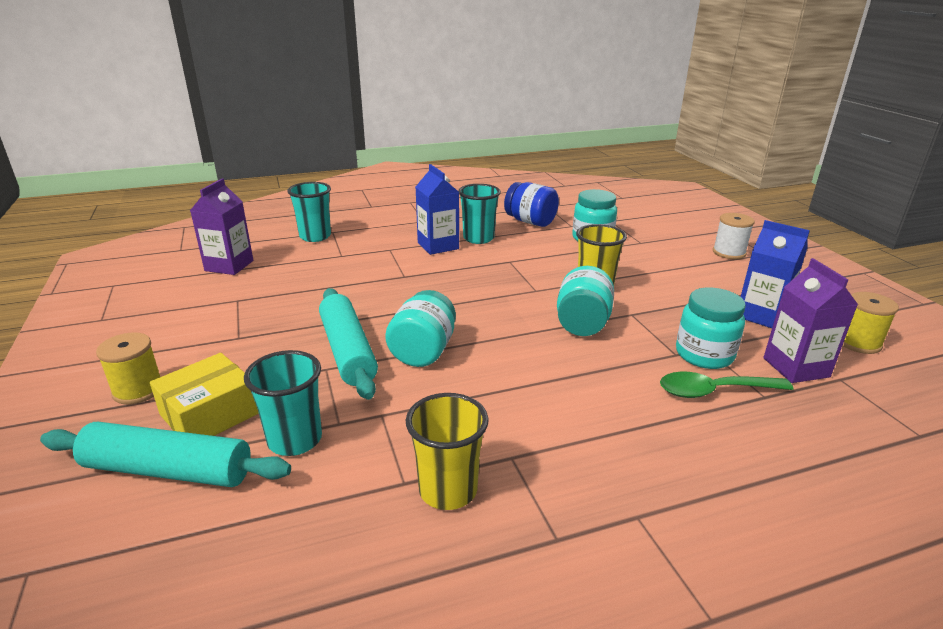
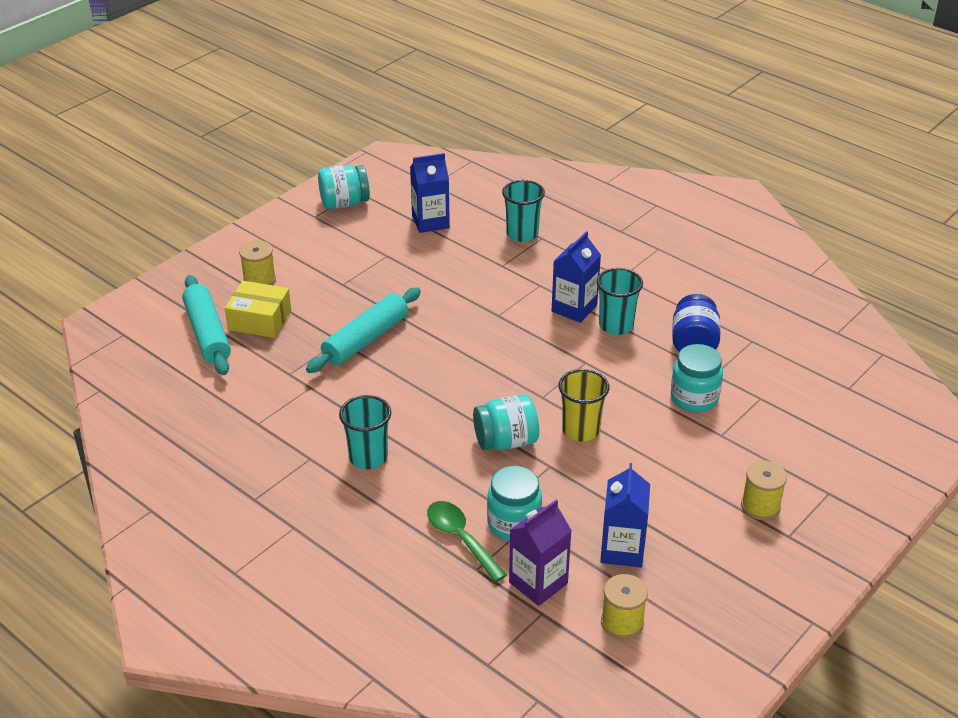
camera: 60 degrees right, 10 degrees up
purple carton [190,179,253,275] -> blue carton [410,153,450,233]
turquoise cup [244,350,322,456] -> turquoise cup moved to [339,395,391,469]
turquoise jar [385,290,456,367] -> turquoise jar moved to [318,164,370,209]
yellow cup [406,393,489,510] -> none
white spool [713,213,755,259] -> yellow spool [741,461,787,520]

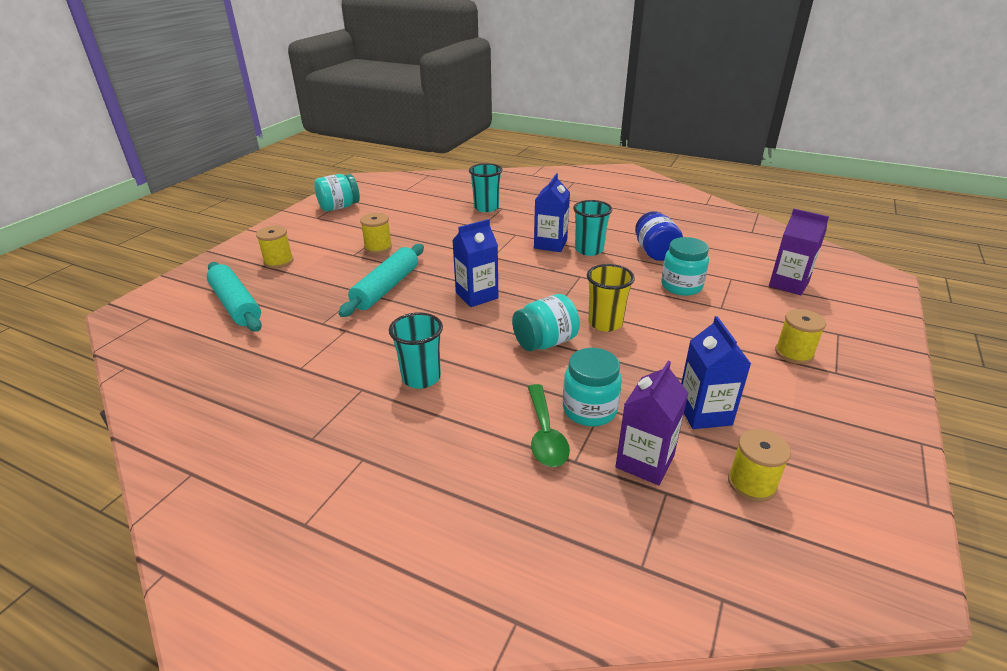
camera: 15 degrees left, 5 degrees down
yellow box [225,281,291,338] -> none
blue carton [410,153,450,233] -> blue carton moved to [452,219,498,307]
green spoon [427,501,507,582] -> green spoon turned 135 degrees counterclockwise [528,384,570,467]
none -> yellow spool [360,213,392,254]
none -> purple carton [769,209,829,295]

